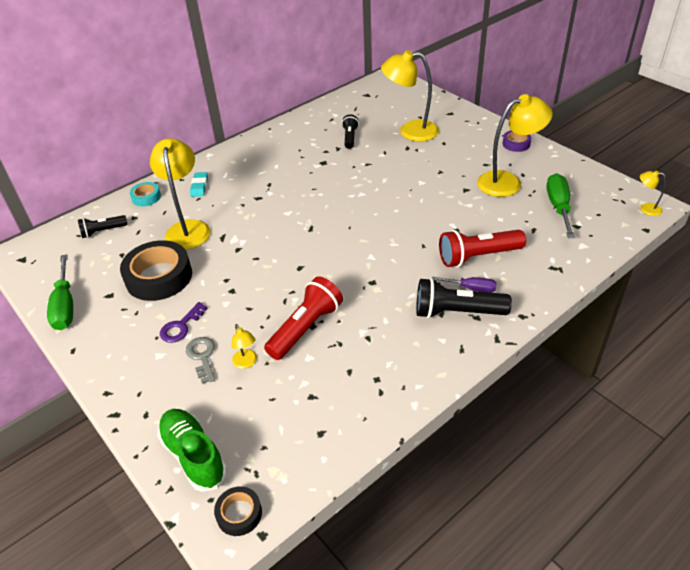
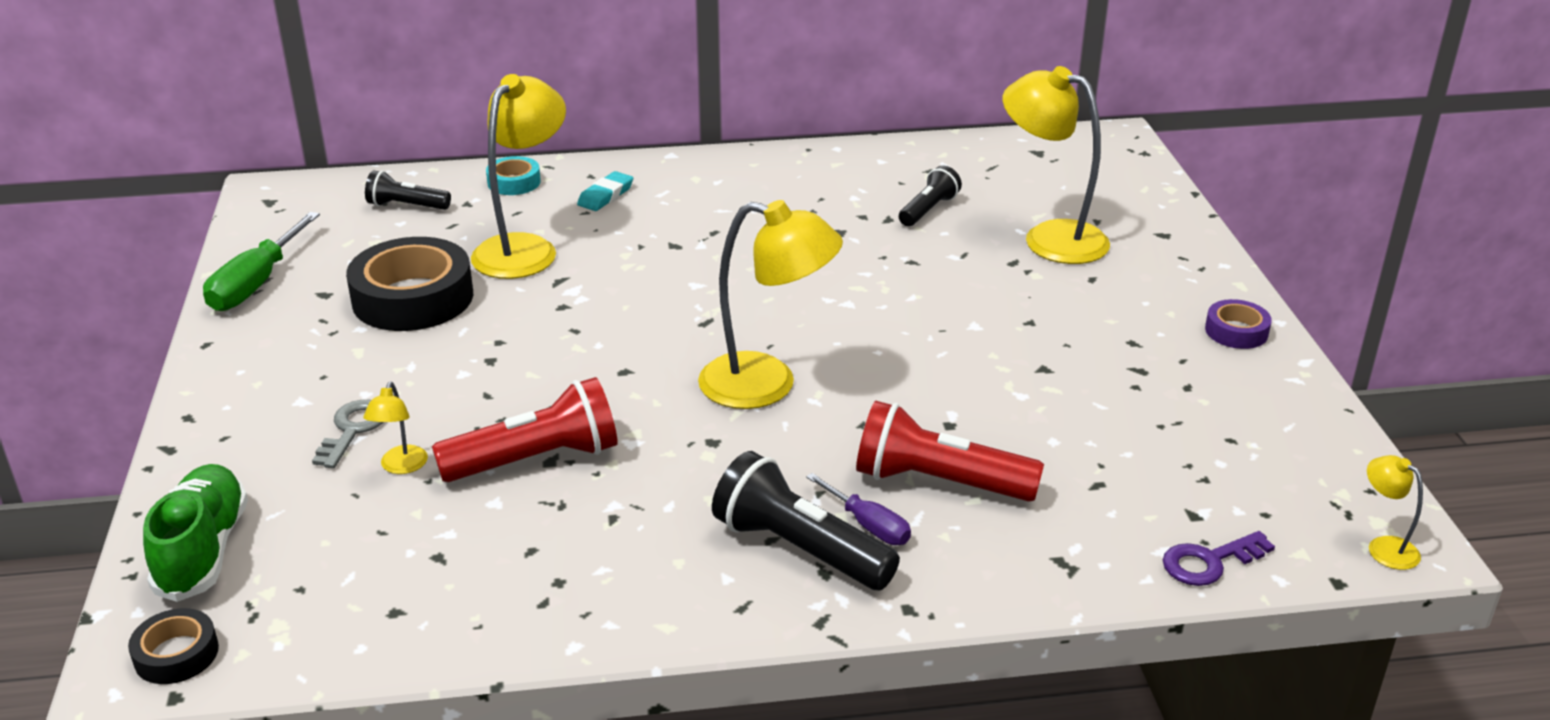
camera: 30 degrees right, 10 degrees down
purple key [160,302,207,343] -> purple key moved to [1163,531,1275,586]
yellow lamp [477,94,553,197] -> yellow lamp moved to [698,200,843,409]
green screwdriver [547,173,575,238] -> none

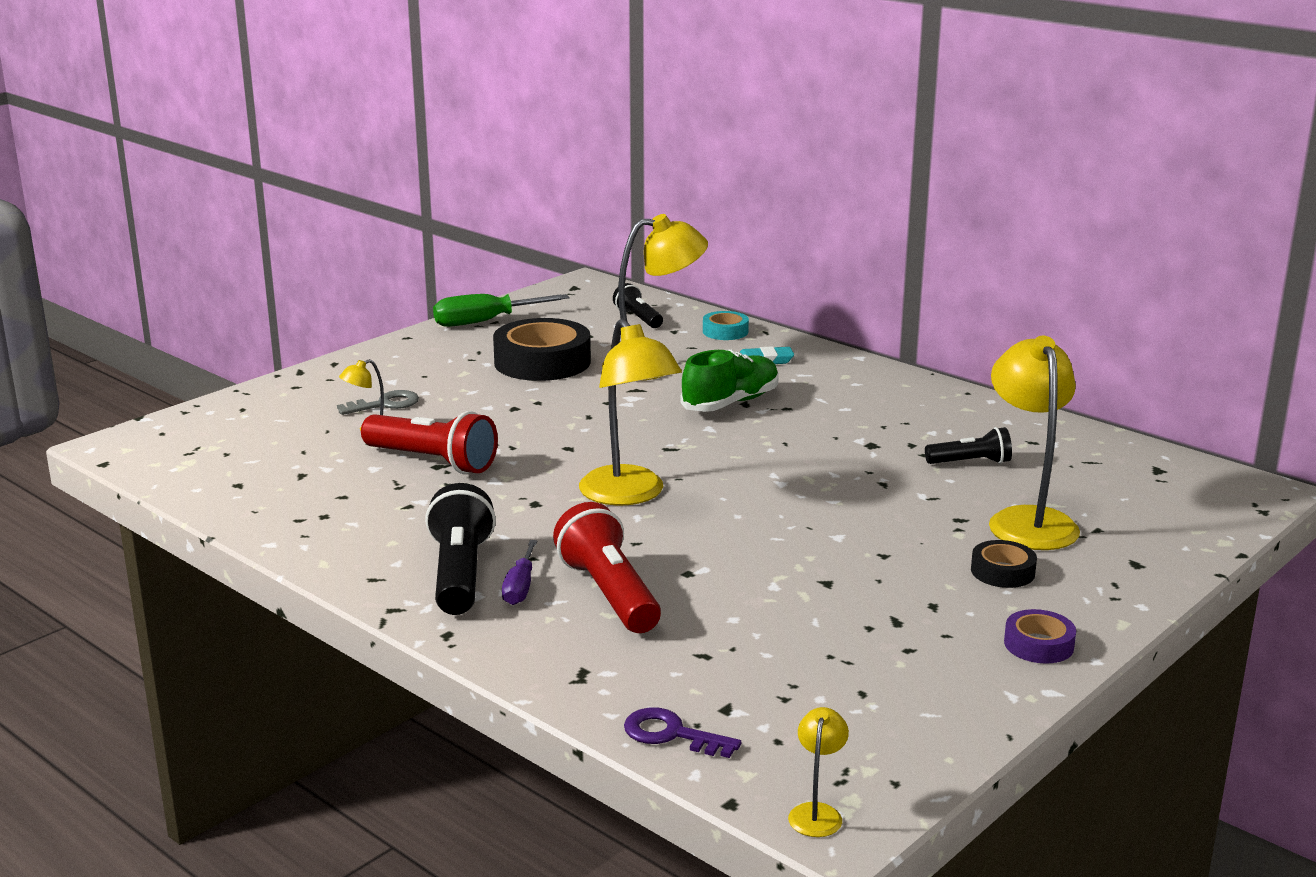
camera: 50 degrees right, 10 degrees down
black tape [128,608,219,684] -> black tape moved to [971,540,1037,588]
green shoe [143,464,248,602] -> green shoe moved to [680,349,778,412]

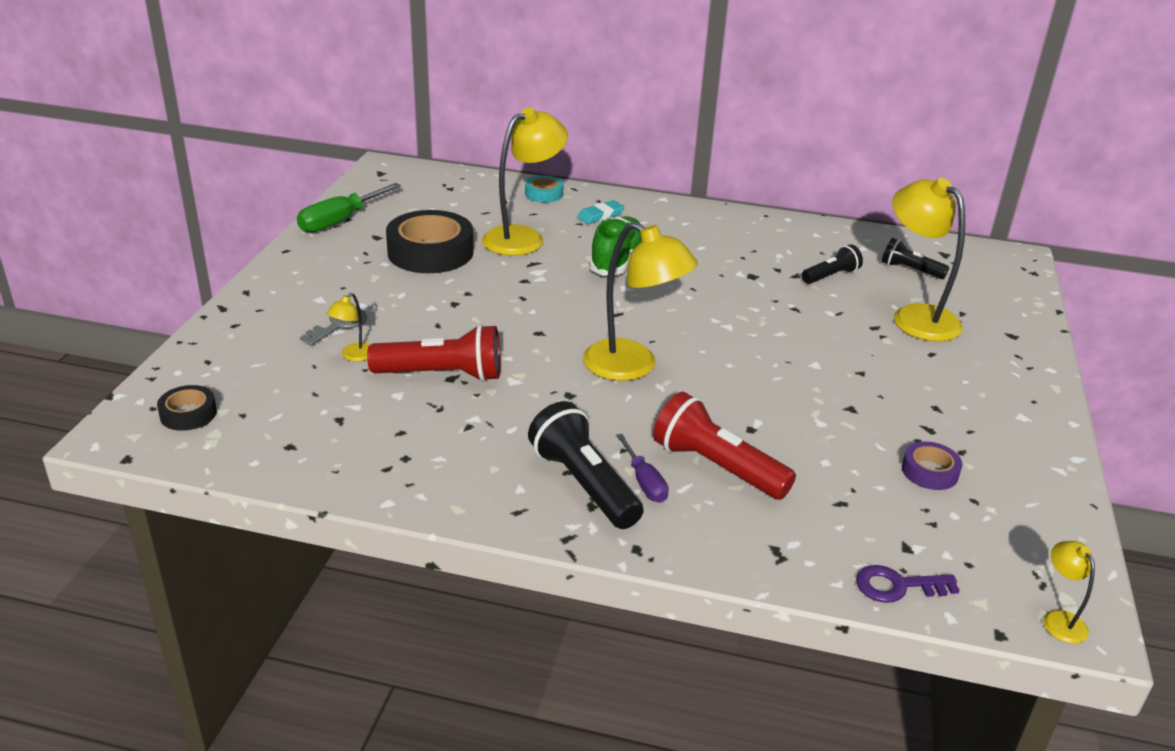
camera: 30 degrees left, 10 degrees up
black flashlight [613,283,663,328] -> black flashlight moved to [882,238,949,279]
black tape [971,540,1037,588] -> black tape moved to [157,385,217,431]
purple tape [1004,609,1076,664] -> purple tape moved to [902,441,962,490]

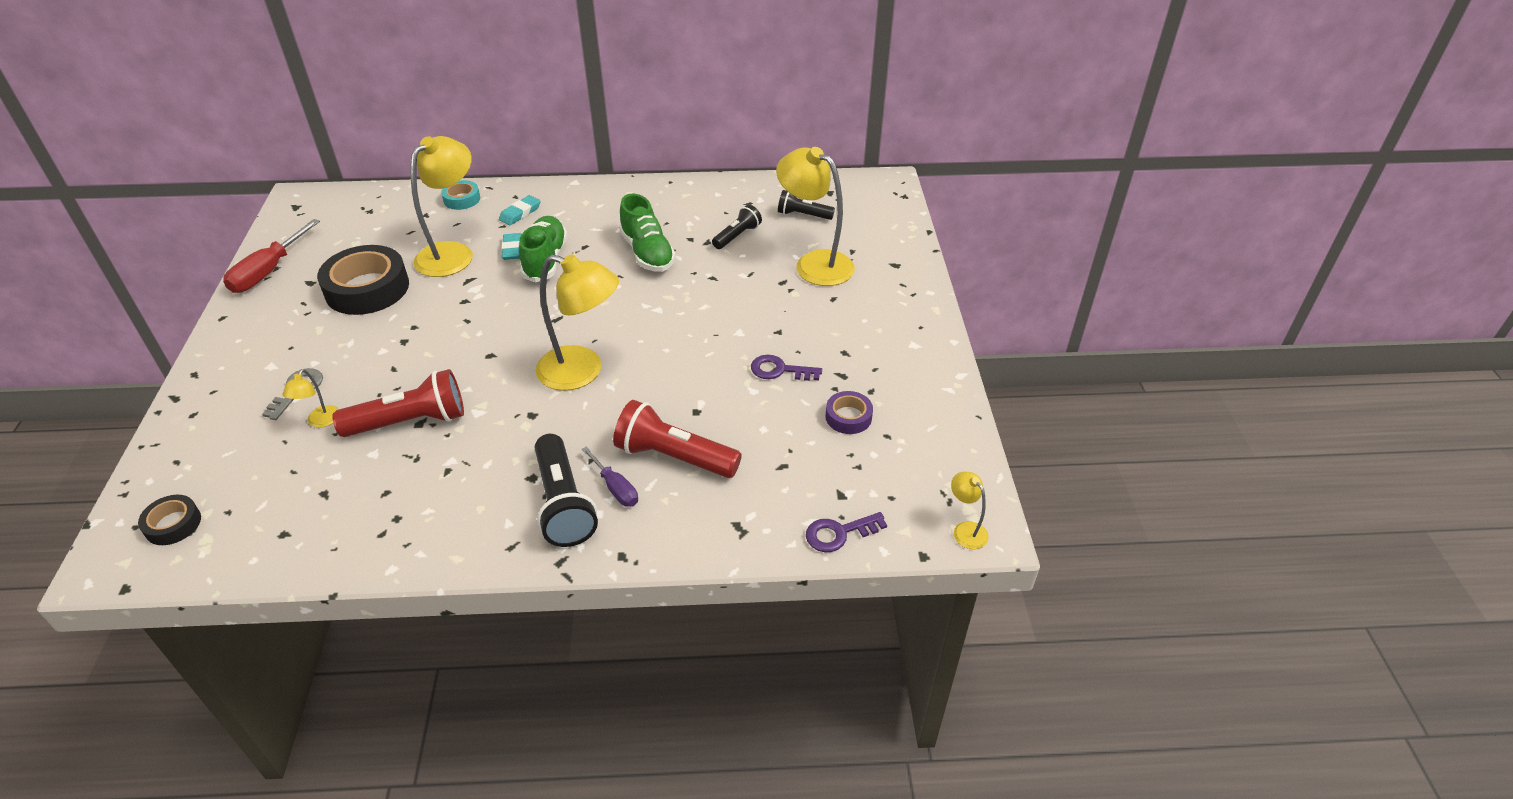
camera: 15 degrees left, 10 degrees up
green screwdriver [297,183,401,233] -> red screwdriver [223,219,320,293]
black flashlight [528,401,644,529] -> black flashlight turned 150 degrees counterclockwise [535,434,598,547]
none -> turquoise eraser [501,233,522,260]
none -> green shoe [619,194,676,272]
none -> purple key [751,355,822,381]

